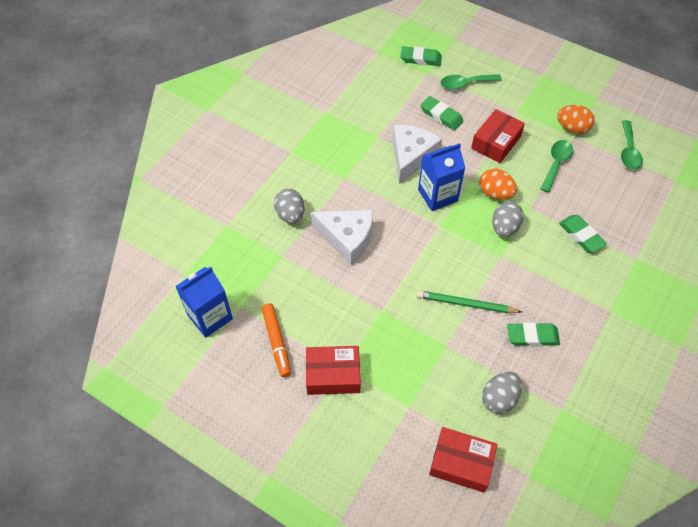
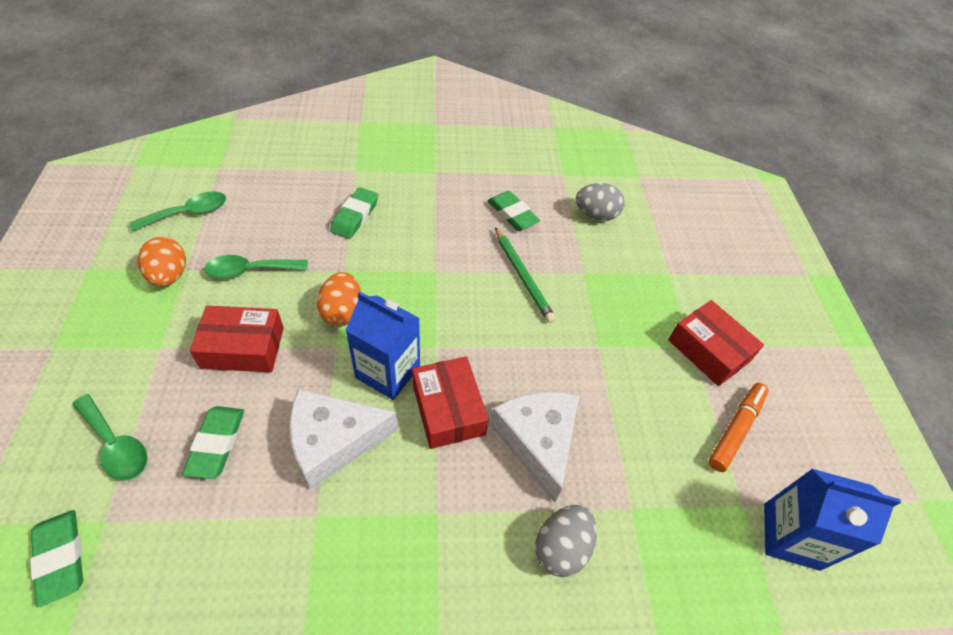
camera: 130 degrees left, 5 degrees down
red box [429,427,498,493] -> red box moved to [412,356,489,449]
grey egg [492,201,524,237] -> none

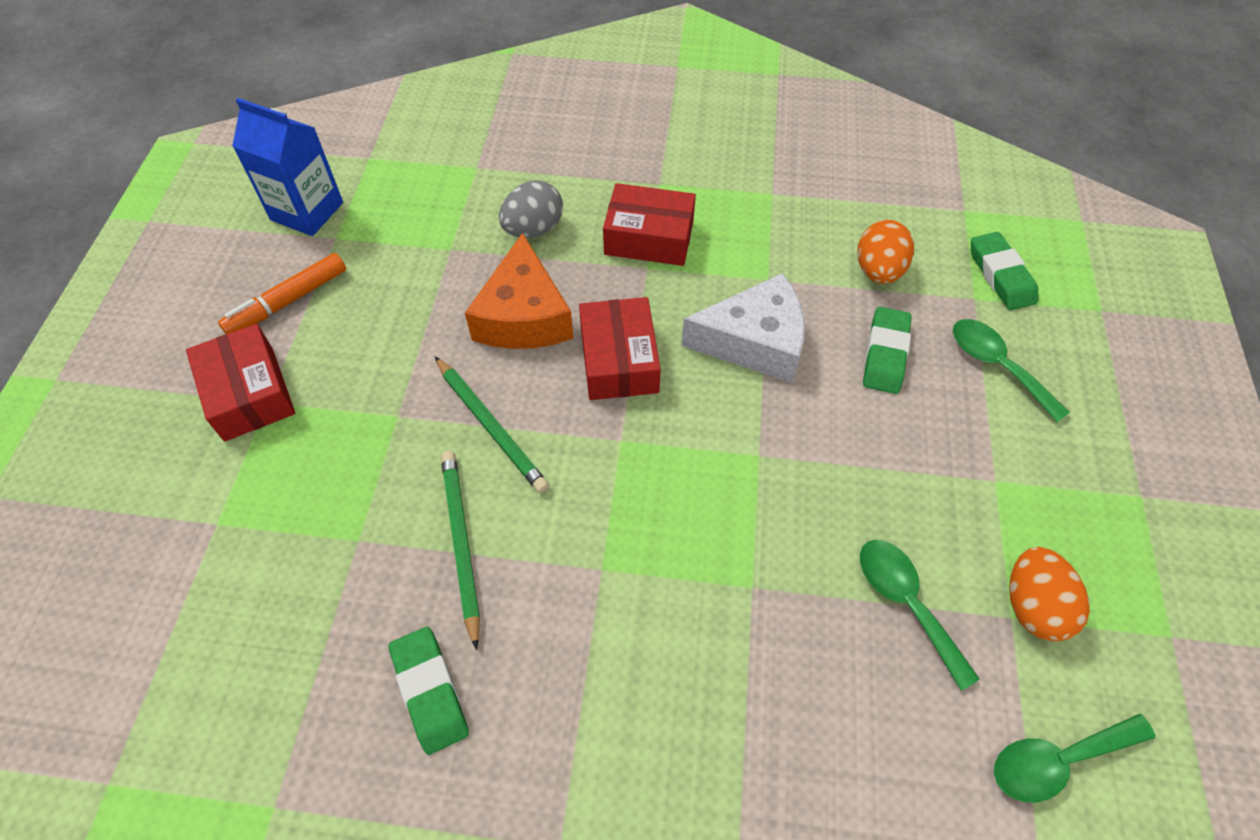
camera: 165 degrees left, 5 degrees up
red box [190,306,284,372] -> red box moved to [603,183,696,266]
green spoon [204,255,308,279] -> green spoon turned 120 degrees counterclockwise [860,540,980,691]
orange egg [317,272,361,326] -> orange egg moved to [857,220,914,284]
green eraser [330,187,378,239] -> none
blue carton [345,292,420,400] -> none
white cheese [490,392,579,503] -> orange cheese [465,233,574,349]
grey egg [575,183,625,221] -> none
none -> green pencil [435,357,549,493]

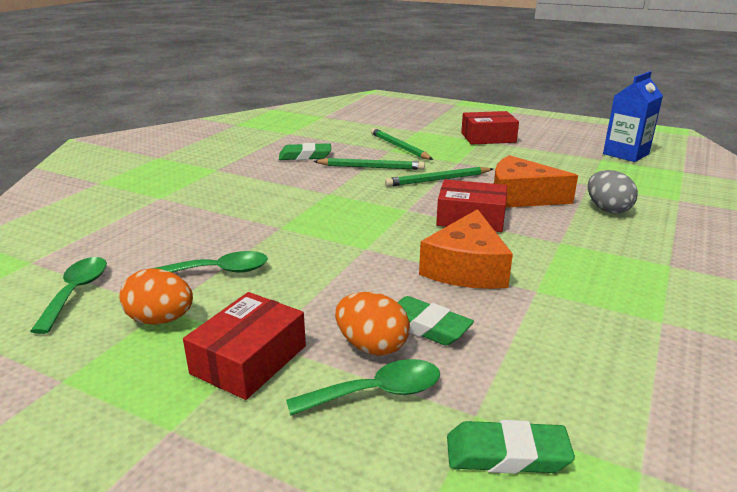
camera: 110 degrees right, 30 degrees down
orange marker [218,253,346,334] -> none
red box [603,183,696,266] -> red box moved to [183,292,306,400]
white cheese [681,273,805,383] -> orange cheese [419,209,513,289]
orange egg [857,220,914,284] -> orange egg moved to [335,292,410,356]
none -> green pencil [371,128,433,160]

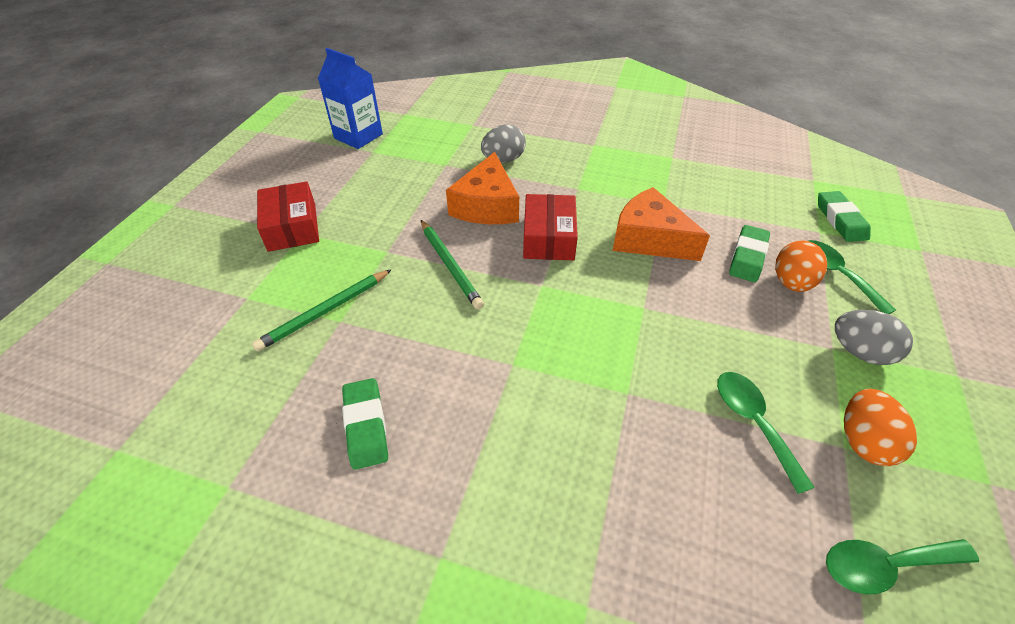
camera: 100 degrees left, 20 degrees up
red box [183,292,306,400] -> grey egg [835,310,913,365]
green pencil [313,158,425,170] -> none
orange cheese [419,209,513,289] -> orange cheese turned 150 degrees counterclockwise [612,187,710,261]

